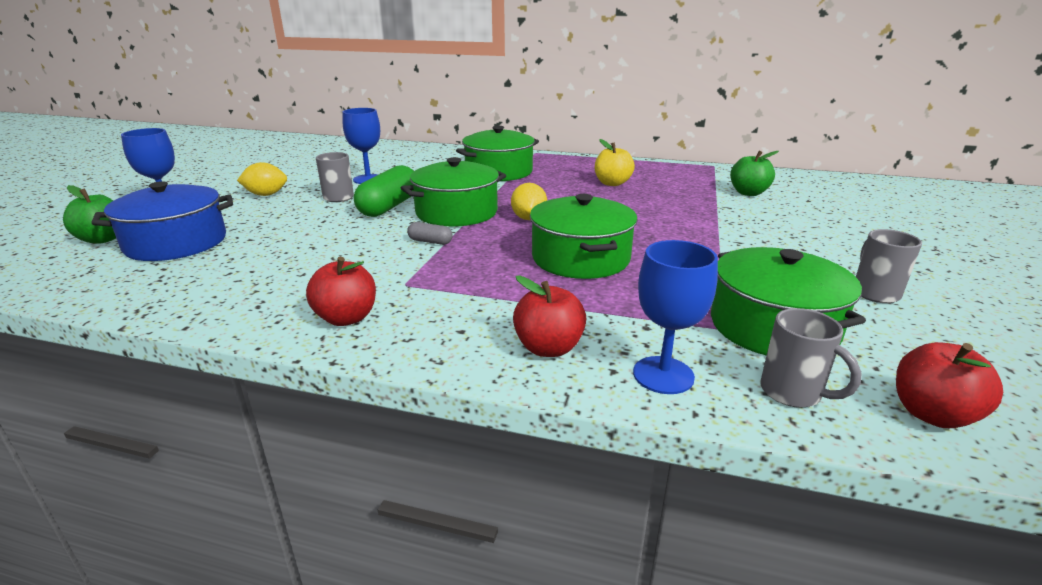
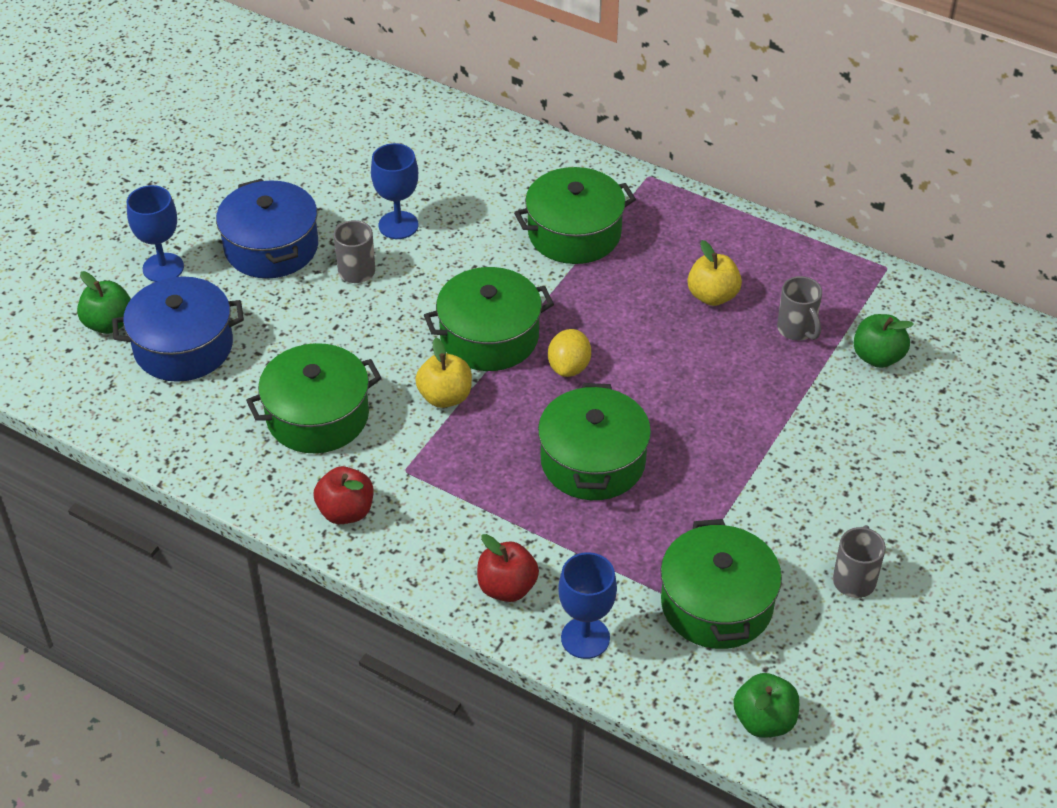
camera: 15 degrees right, 20 degrees up
yellow lemon [237,162,287,196] -> blue pot [216,179,318,278]
green capsule [354,165,414,217] -> none
grey capsule [407,222,453,245] -> yellow apple [415,338,472,408]
grey mug [760,308,862,408] -> grey mug moved to [777,276,822,341]
red apple [896,342,1003,428] -> green apple [733,673,799,738]
none -> green pot [246,343,382,453]

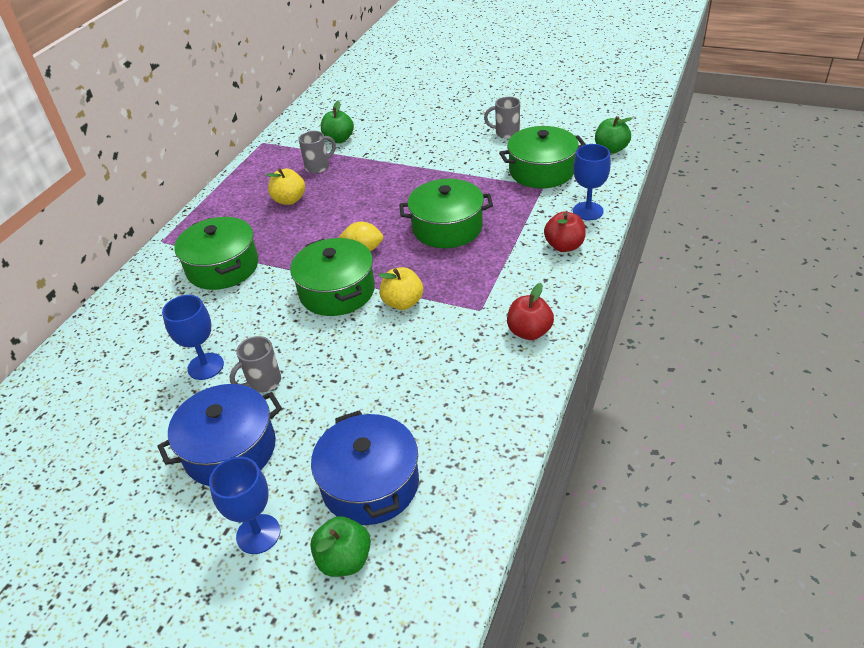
camera: 95 degrees left, 5 degrees down
green pot [246,343,382,453] -> none

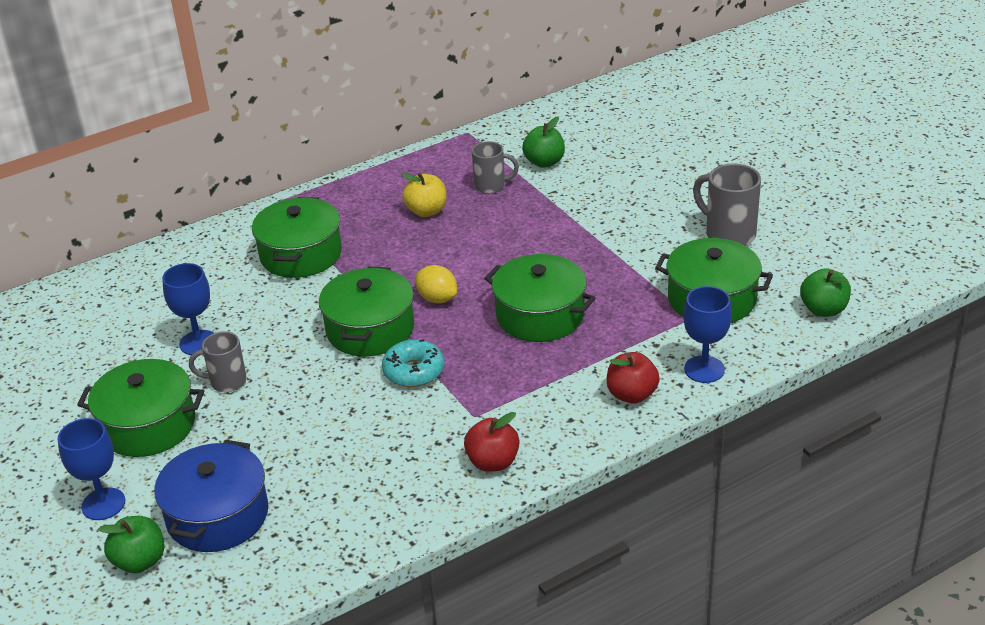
camera: 35 degrees right, 5 degrees down
blue pot [157,384,282,486] -> green pot [77,359,204,457]
yellow apple [378,267,423,310] -> turquoise donut [382,339,444,387]
grey mug [484,97,520,139] -> grey mug [693,163,761,246], size x1.51

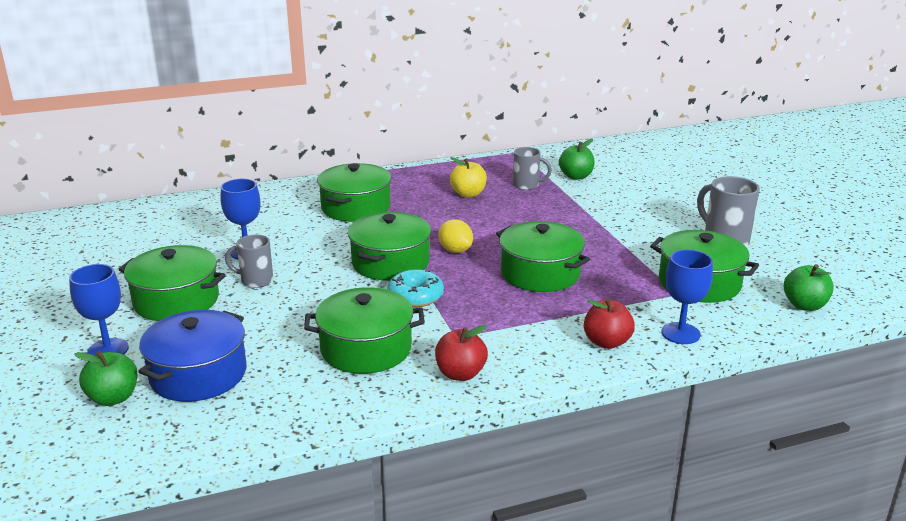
camera: 10 degrees right, 10 degrees down
none -> green pot [304,287,425,374]

